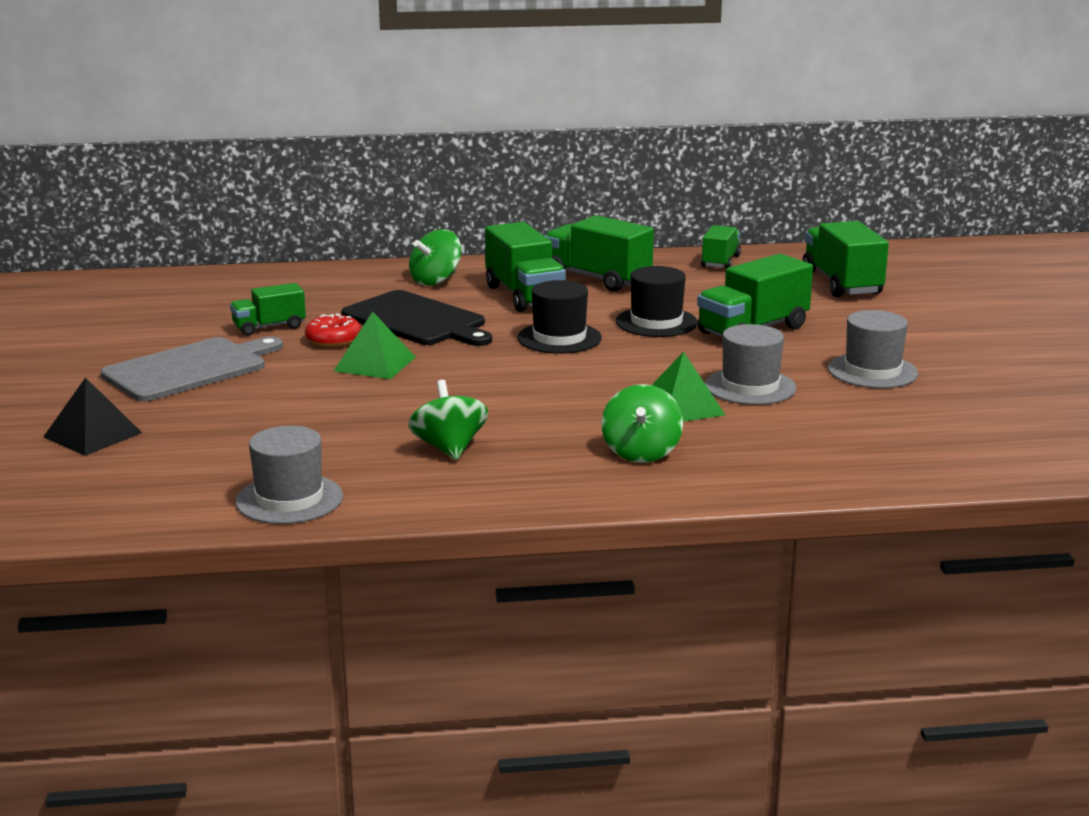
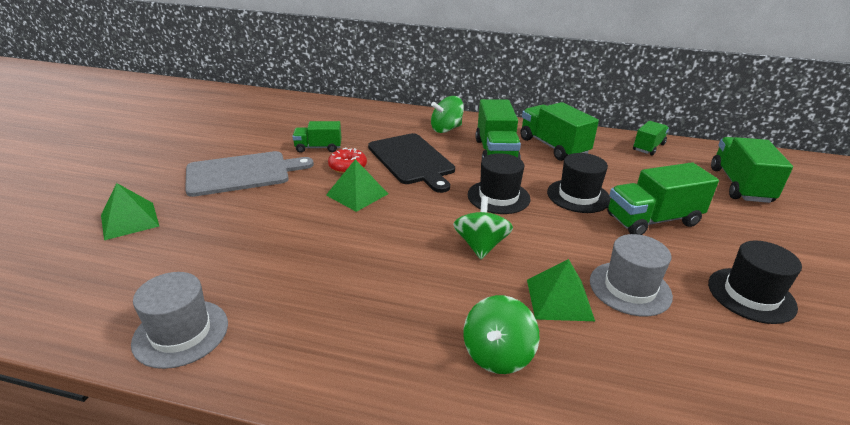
camera: 20 degrees right, 10 degrees up
black pyramid [43,377,142,456] -> green pyramid [101,183,159,240]
green spinning top [408,380,488,460] -> green spinning top moved to [453,196,513,259]
grey hat [828,310,918,388] -> black hat [708,241,802,324]

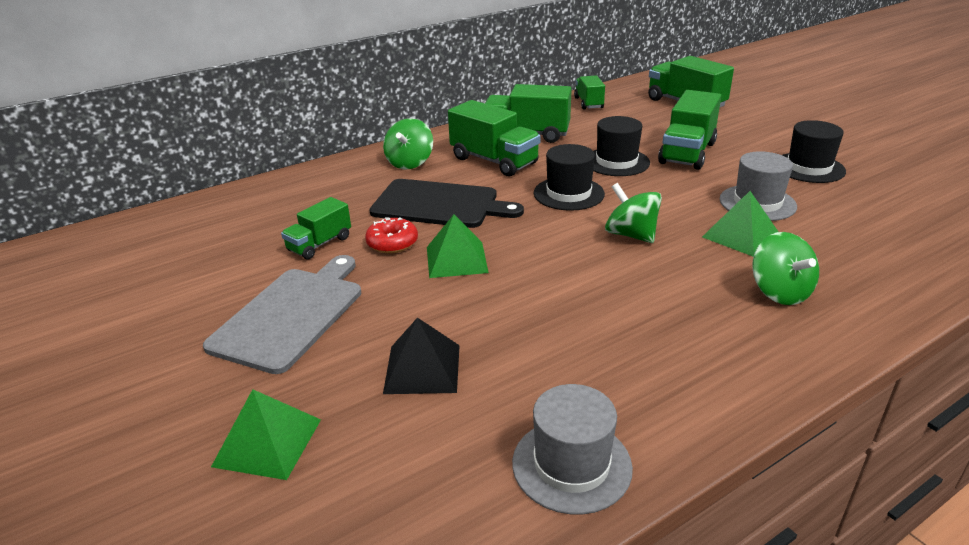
camera: 45 degrees left, 0 degrees up
none -> black pyramid [383,318,460,394]

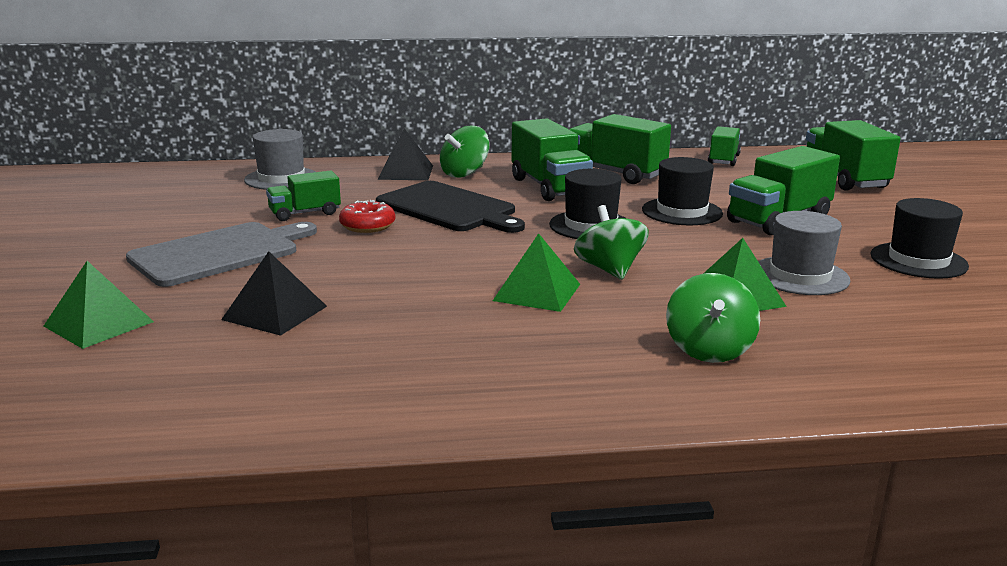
camera: 25 degrees right, 10 degrees down
green pyramid [427,214,489,278] -> green pyramid moved to [493,233,580,312]
grey hat [512,384,633,514] -> grey hat moved to [244,129,316,190]
none -> black pyramid [377,128,433,180]

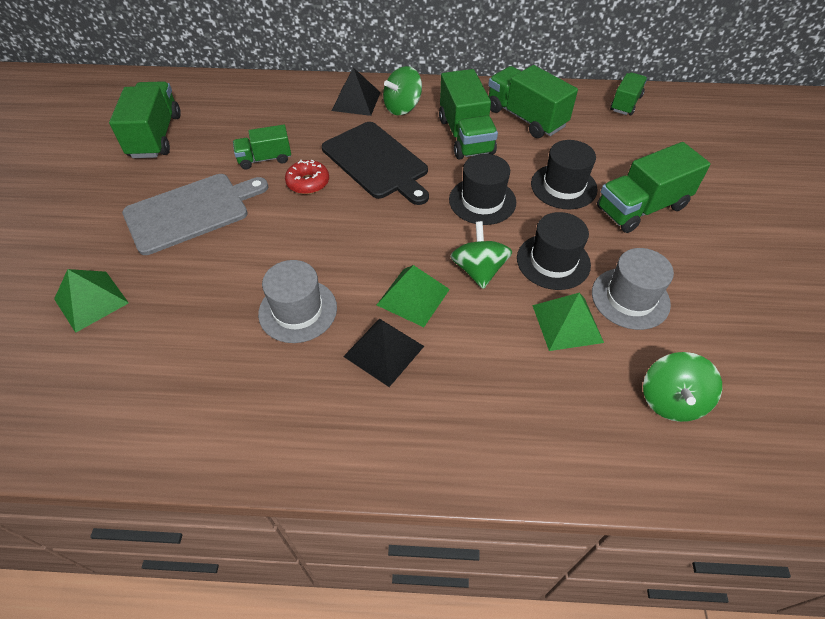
camera: 10 degrees right, 30 degrees up
black pyramid [221,251,327,336] -> black pyramid moved to [343,319,424,387]
grey hat [244,129,316,190] -> grey hat moved to [258,260,337,343]
green spinning top [666,273,760,363] -> green spinning top moved to [643,352,722,422]
green truck [806,120,901,191] -> green truck moved to [109,81,181,158]
black hat [871,198,969,279] -> black hat moved to [517,212,591,290]

